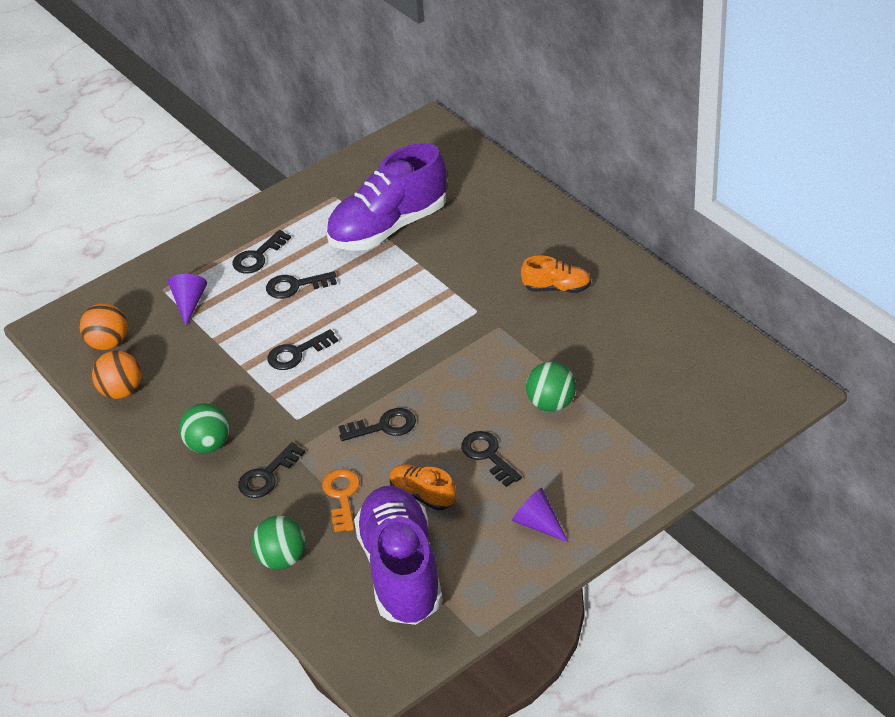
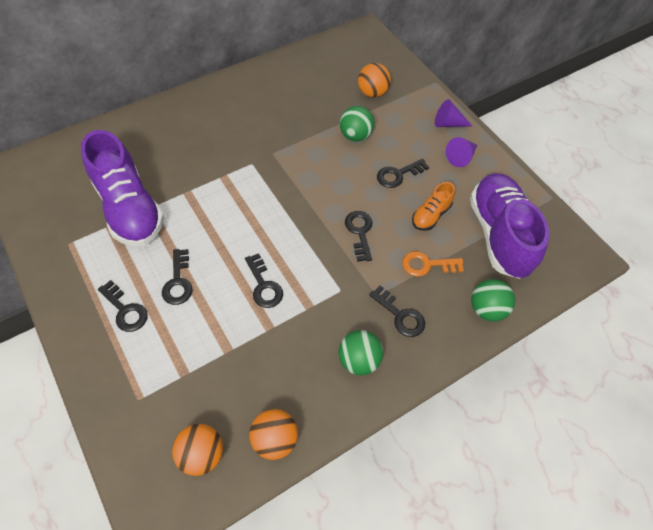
camera: 90 degrees left, 15 degrees up
purple cone [168,274,207,326] -> purple cone moved to [435,99,472,127]
purple shoe [354,486,443,625] -> purple shoe turned 90 degrees clockwise [470,173,549,279]
orange shoe [521,255,591,293] -> none
none -> orange ball [358,63,391,98]

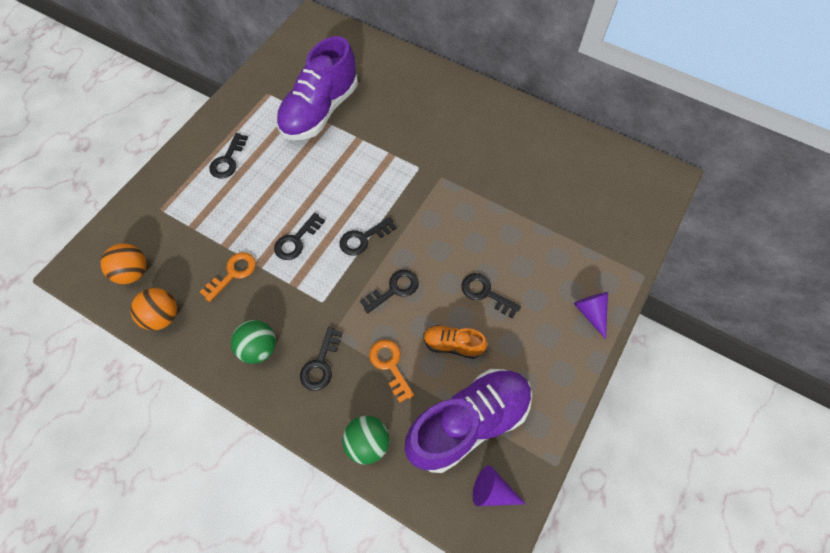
camera: 65 degrees right, 5 degrees up
black key [162,249,192,305] -> black key moved to [340,217,397,256]
green ball [340,106,374,142] -> none
orange ball [358,63,391,98] -> none
purple cone [446,137,477,167] -> purple cone moved to [473,465,525,506]
none -> orange key [200,252,256,302]

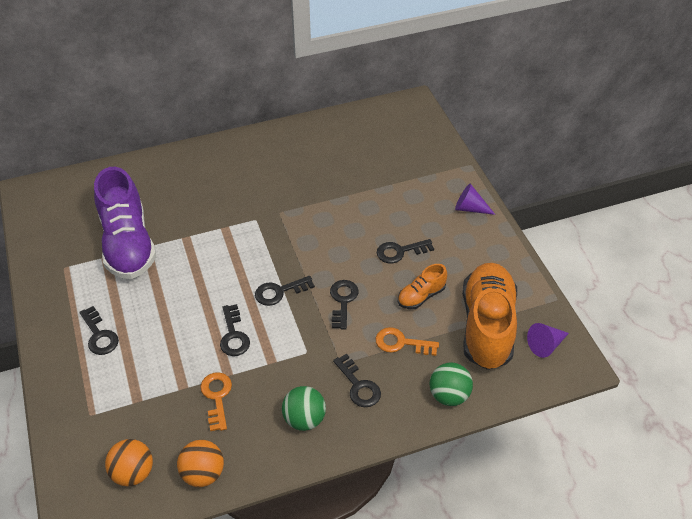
camera: 50 degrees left, 15 degrees down
black key [340,217,397,256] -> black key turned 60 degrees clockwise [255,276,315,306]
purple shoe [404,369,532,473] -> orange shoe [462,263,517,370]

